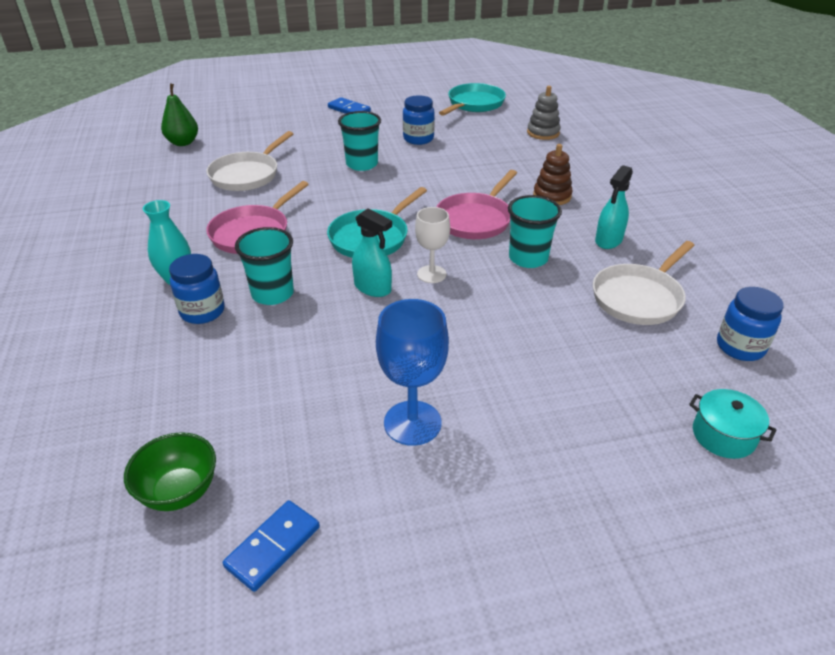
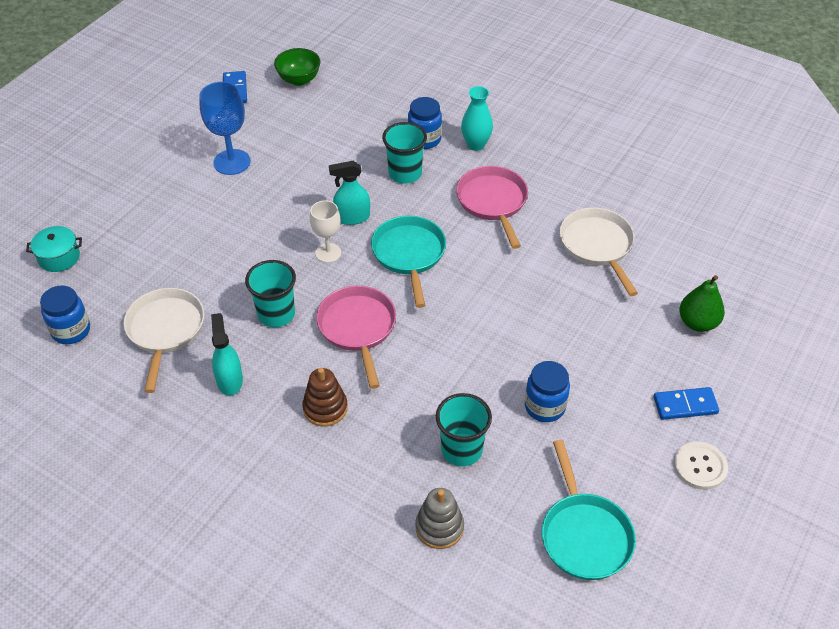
camera: 135 degrees right, 10 degrees up
green pear [161,83,198,146] -> green pear moved to [679,275,725,332]
turquoise cup [338,111,381,171] -> turquoise cup moved to [436,393,492,466]
none -> white button [674,442,728,490]

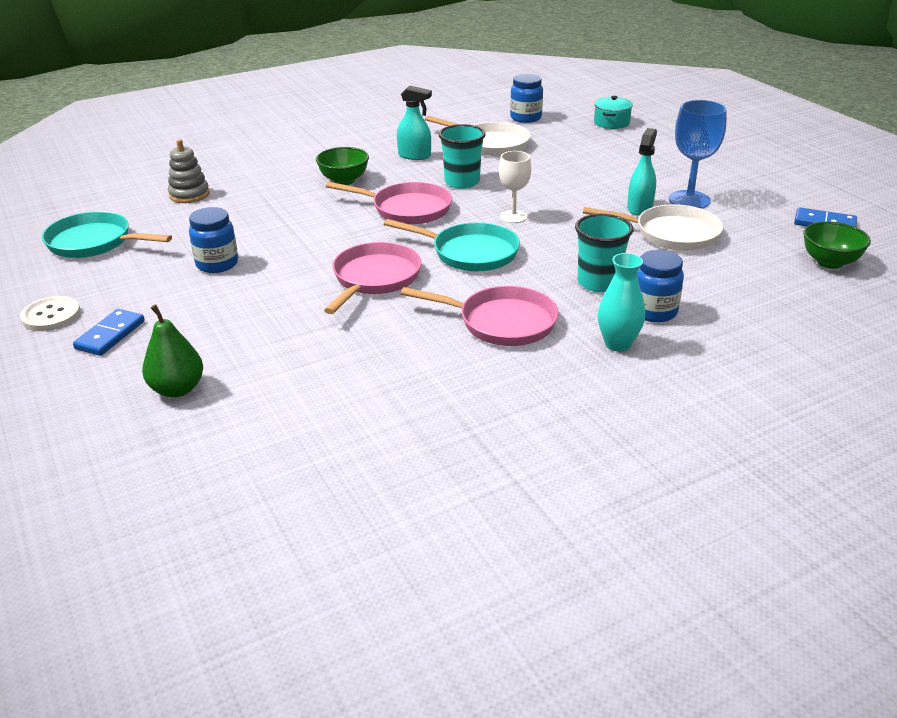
camera: 120 degrees right, 15 degrees down
brown stacking toy [302,368,348,426] -> green bowl [316,147,369,185]
turquoise spray bottle [329,161,370,225] -> turquoise spray bottle moved to [627,128,657,216]
turquoise cup [436,393,492,466] -> none
white pan [560,208,638,296] -> white pan moved to [583,204,723,251]
none -> pink pan [324,242,422,314]

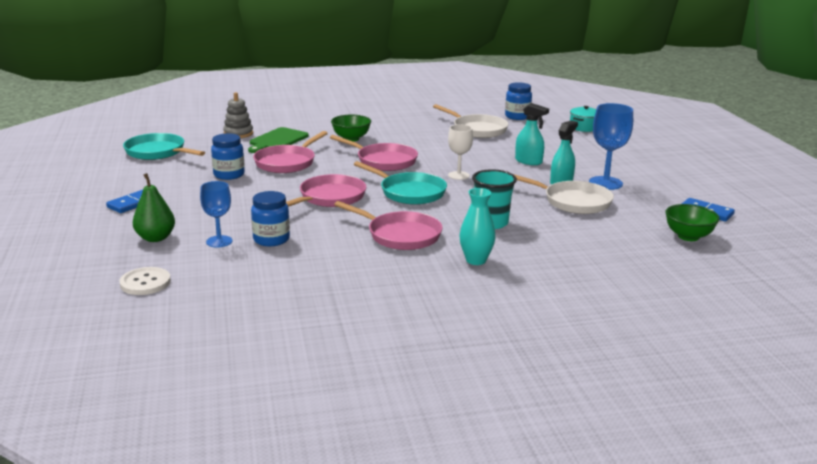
camera: 15 degrees right, 10 degrees down
white button [20,296,81,331] -> white button moved to [119,267,171,295]
turquoise spray bottle [397,85,432,160] -> turquoise spray bottle moved to [515,103,549,165]
turquoise cup [438,124,486,189] -> none
blue jar [637,250,684,322] -> blue jar moved to [251,191,290,246]
none -> blue goblet [200,181,232,248]
none -> green cutting board [248,127,309,153]
none -> pink pan [253,131,328,173]

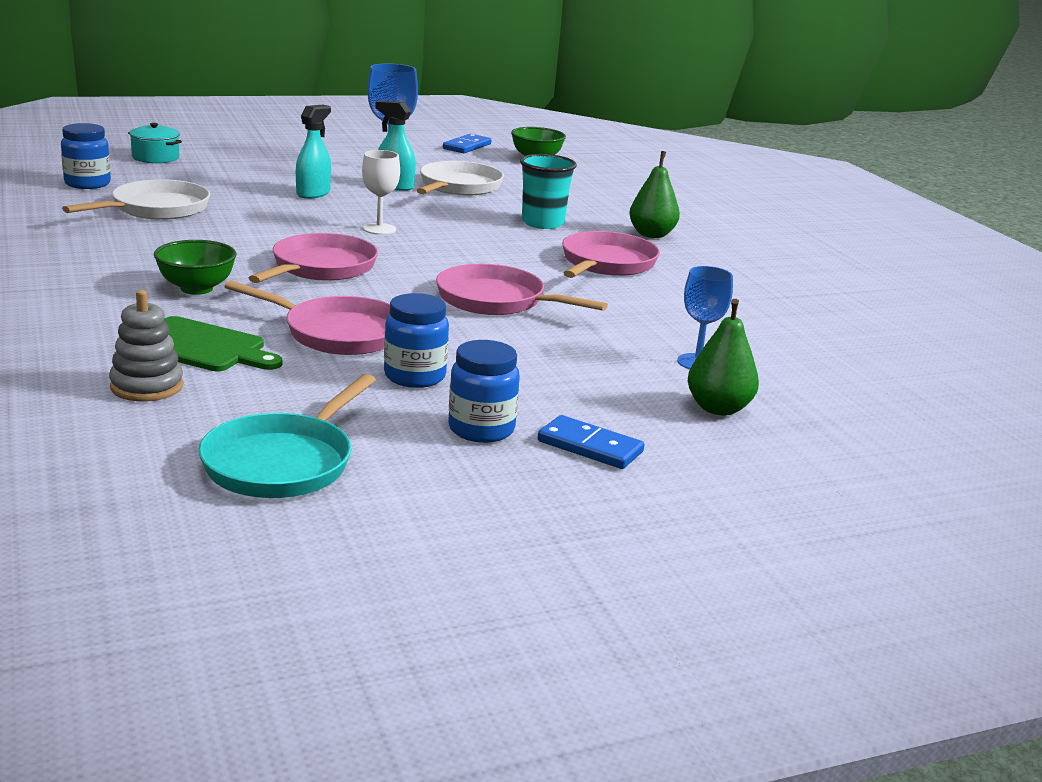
camera: 100 degrees left, 0 degrees up
white button [119,267,171,295] -> none
blue jar [251,191,290,246] -> blue jar moved to [448,340,520,443]
turquoise pan [354,161,447,205] -> none
turquoise vase [460,188,495,265] -> green pear [629,151,680,238]

